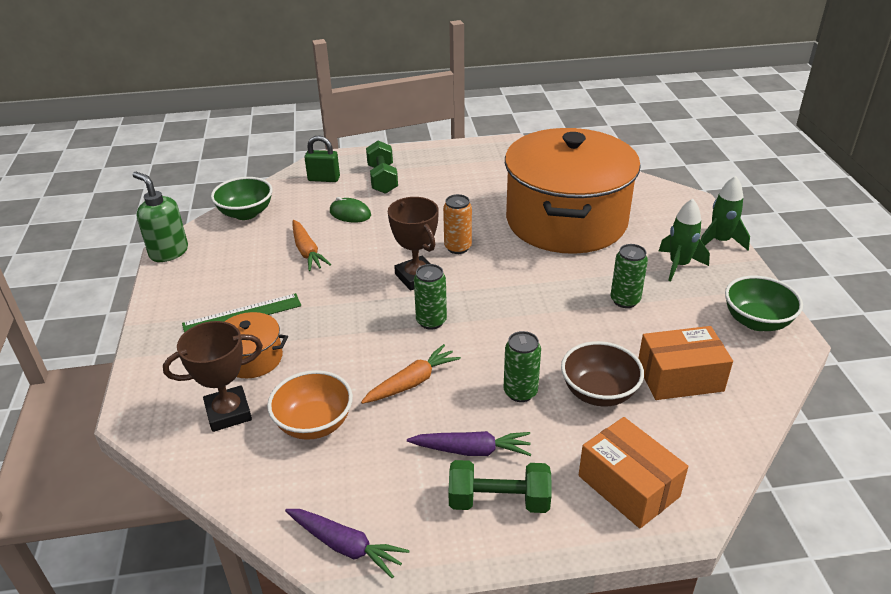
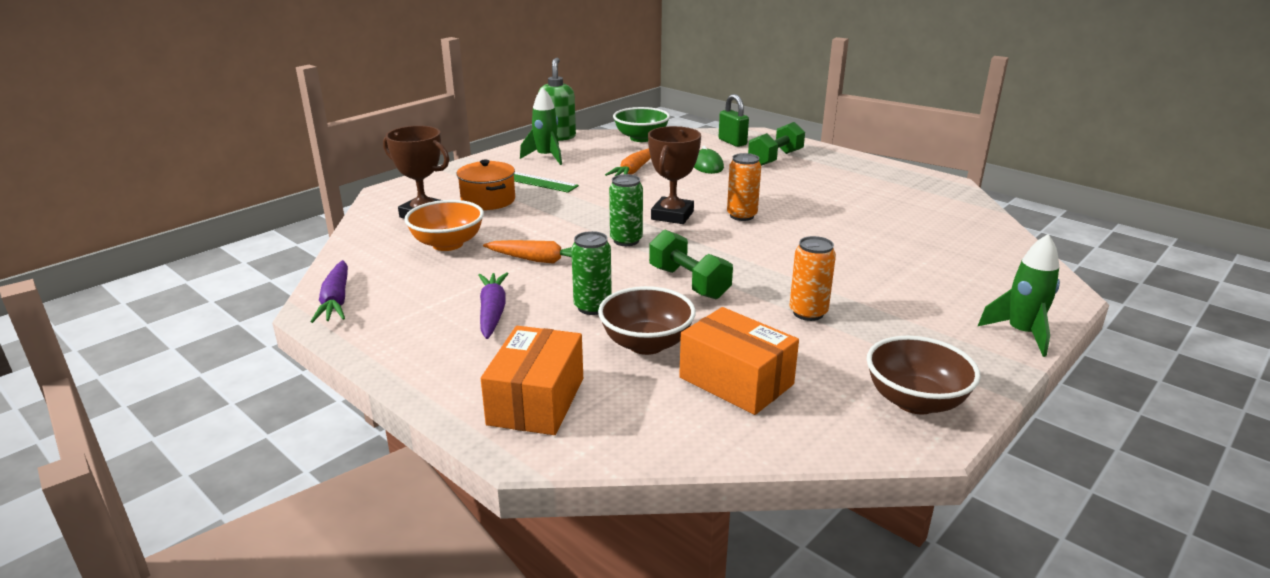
camera: 50 degrees right, 10 degrees down
purple carrot [407,431,531,456] -> purple carrot turned 150 degrees counterclockwise [478,272,509,339]
green dumbbell [448,460,551,513] -> green dumbbell moved to [649,230,733,299]
orange pot [505,128,641,254] -> none
green can [611,244,648,308] -> orange can [790,236,836,321]
green rocket [659,199,710,282] -> green rocket moved to [520,87,562,165]
green bowl [725,276,803,331] -> brown bowl [866,336,981,415]

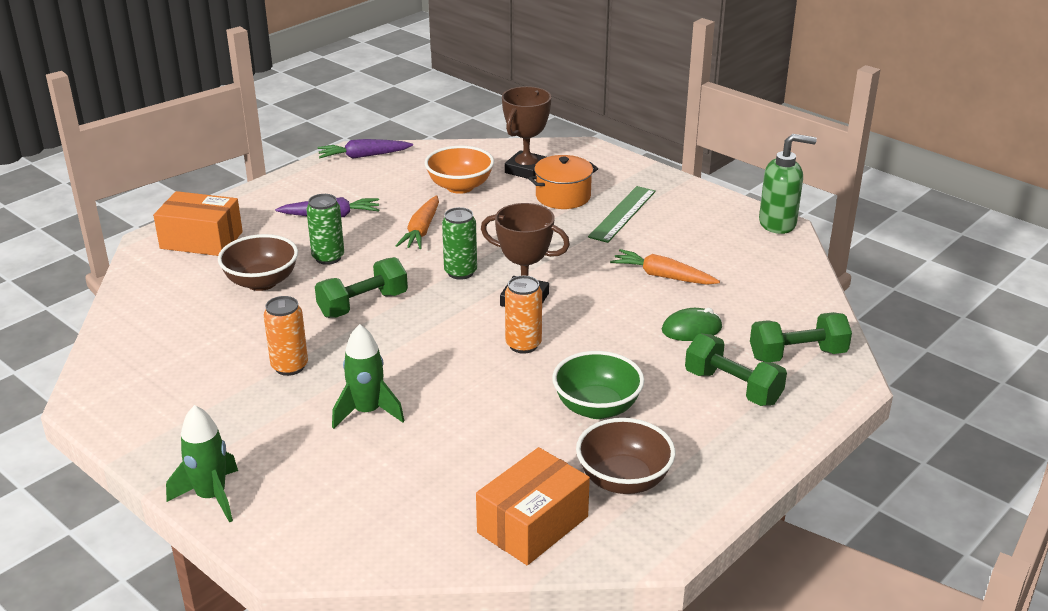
camera: 90 degrees right, 5 degrees up
green rocket [520,87,562,165] -> green rocket moved to [332,324,404,429]
green bowl [613,107,670,142] -> green bowl moved to [552,351,644,419]
orange box [679,307,799,415] -> orange box moved to [476,447,590,565]
green padlock [719,94,749,147] -> green dumbbell [750,312,852,362]
brown bowl [866,336,981,415] -> brown bowl moved to [576,418,675,494]

